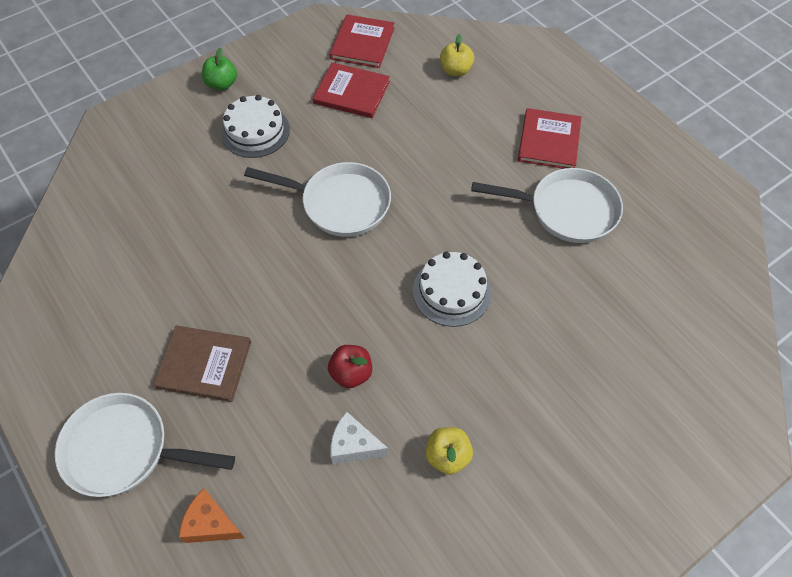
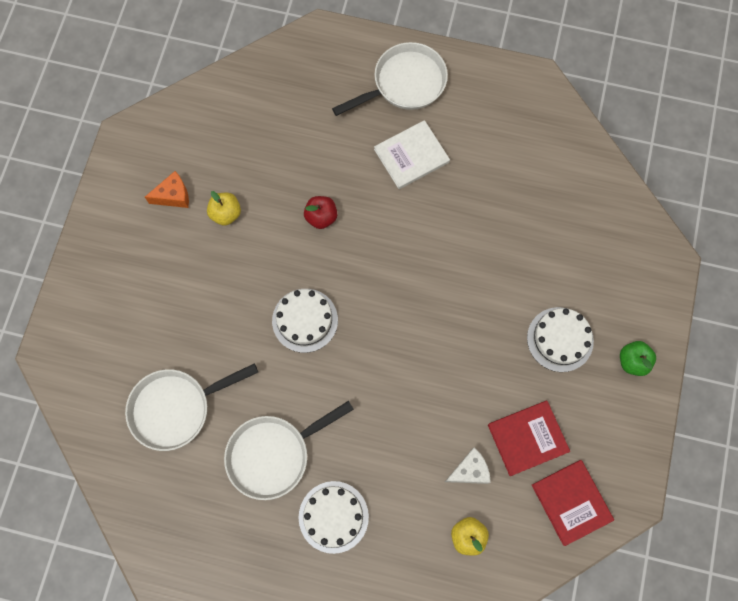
camera: 140 degrees right, 15 degrees up
brown book [153,326,251,402] -> white book [374,120,450,189]
orange cheese [179,489,245,543] -> orange cheese moved to [145,171,189,208]
white pan [244,162,391,237] -> white pan moved to [125,363,258,451]
white cheese [330,411,388,464] -> white cheese moved to [445,447,491,484]
red book [518,108,581,169] -> white cake [299,481,369,554]

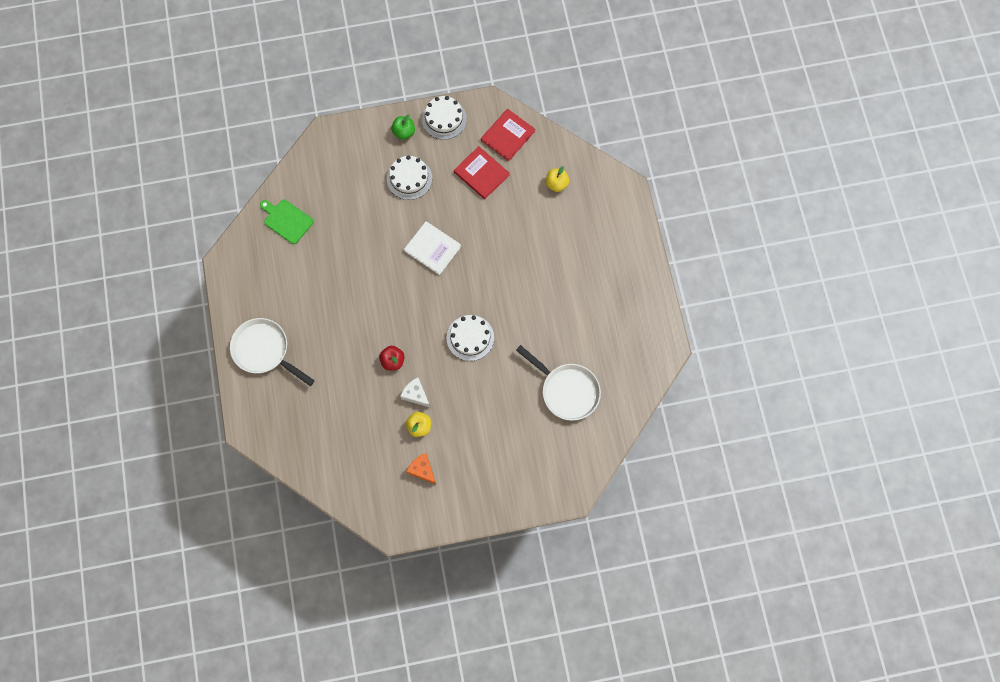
camera: 115 degrees left, 0 degrees up
white pan [224,401,354,500] -> none
white cake [299,481,369,554] -> white cake moved to [422,96,467,140]
white book [374,120,450,189] -> white book moved to [404,221,461,275]
white cheese [445,447,491,484] -> white cheese moved to [400,378,430,407]
none -> green cutting board [260,199,314,244]

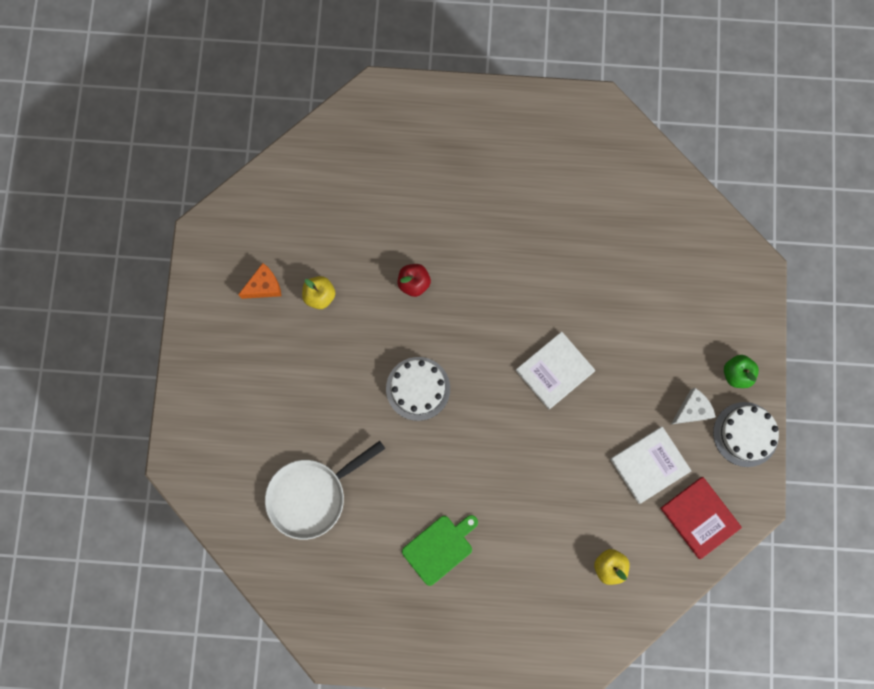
camera: 105 degrees right, 5 degrees up
white pan [230,318,315,386] -> none
green cutting board [260,199,314,244] -> green cutting board moved to [402,515,478,586]
white cake [387,155,432,200] -> none
white cheese [400,378,430,407] -> white cheese moved to [671,388,716,424]
red book [454,146,510,199] -> white book [610,427,691,504]

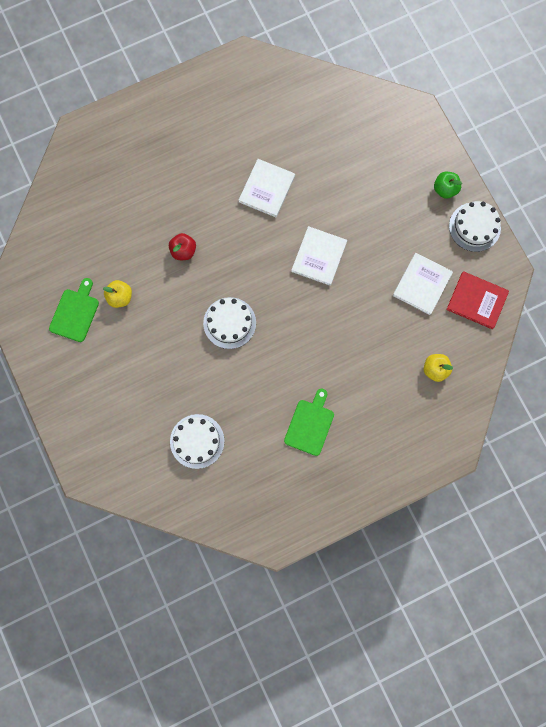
camera: 30 degrees left, 0 degrees up
orange cheese [238,263,281,299] -> green cutting board [49,278,99,342]
white pan [265,441,385,540] -> white cake [170,414,224,469]
white cheese [671,388,716,424] -> none
none -> white book [239,159,295,217]

